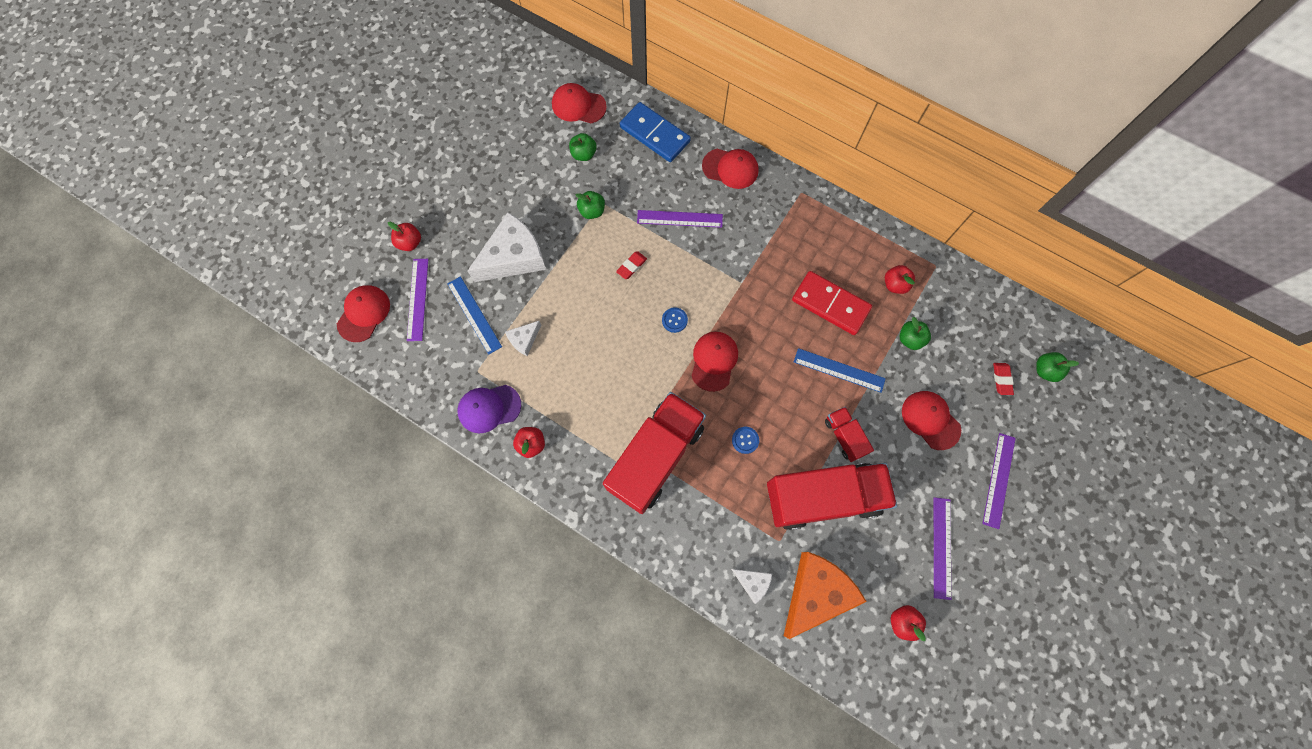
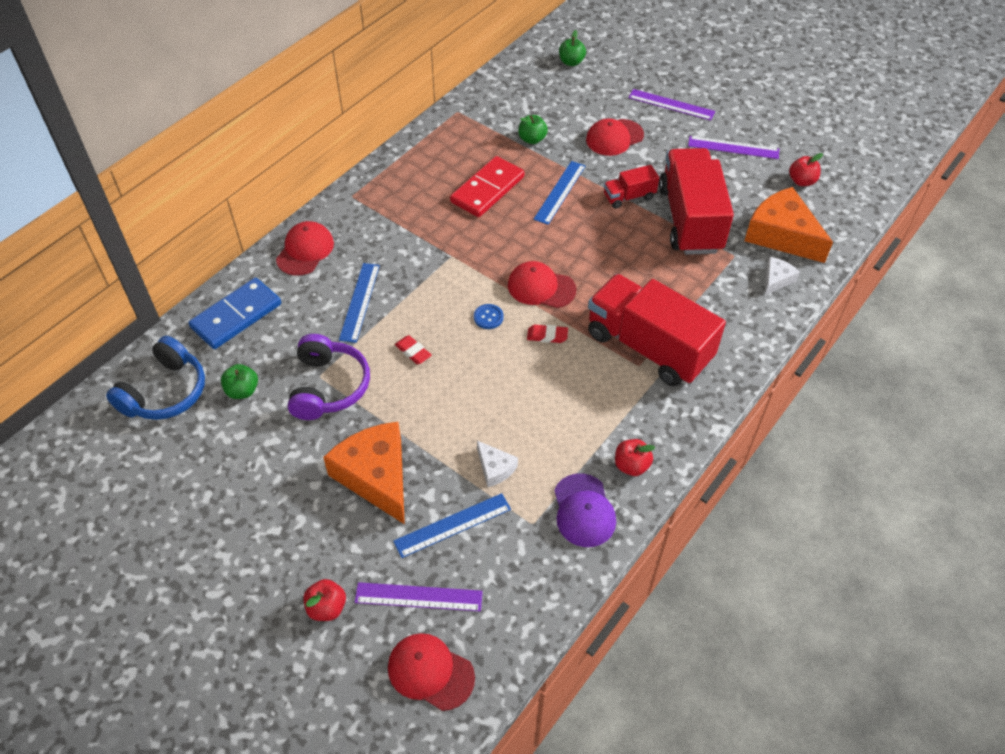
camera: 85 degrees left, 20 degrees down
white cheese [468,212,546,282] -> orange cheese [323,422,405,524]
red cap [552,83,607,123] -> blue headphones [106,336,205,420]
green apple [576,191,605,219] -> purple headphones [288,334,370,420]
purple ruler [637,210,723,228] -> blue ruler [339,263,380,343]
blue button [732,427,759,454] -> none
red apple [885,265,915,294] -> none
red eraser [993,363,1014,395] -> red eraser moved to [527,325,568,343]

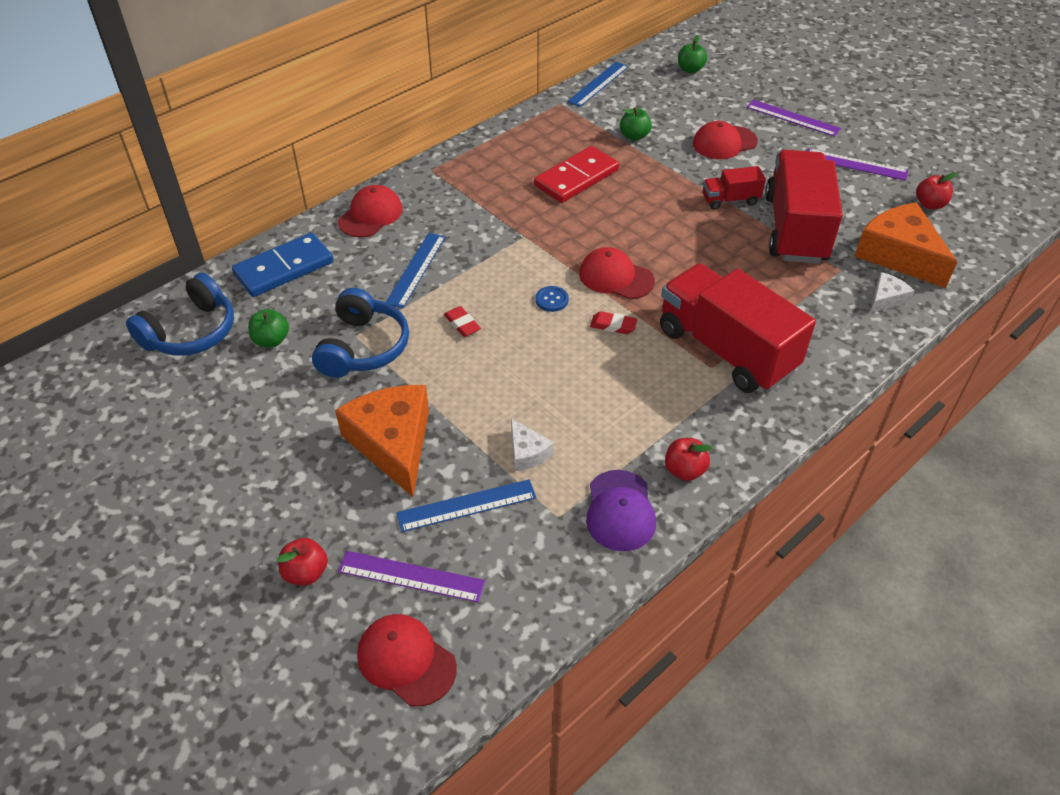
camera: 10 degrees right, 5 degrees down
purple headphones [288,334,370,420] -> blue headphones [312,288,409,378]
blue ruler [533,161,586,225] -> blue ruler moved to [567,62,629,107]

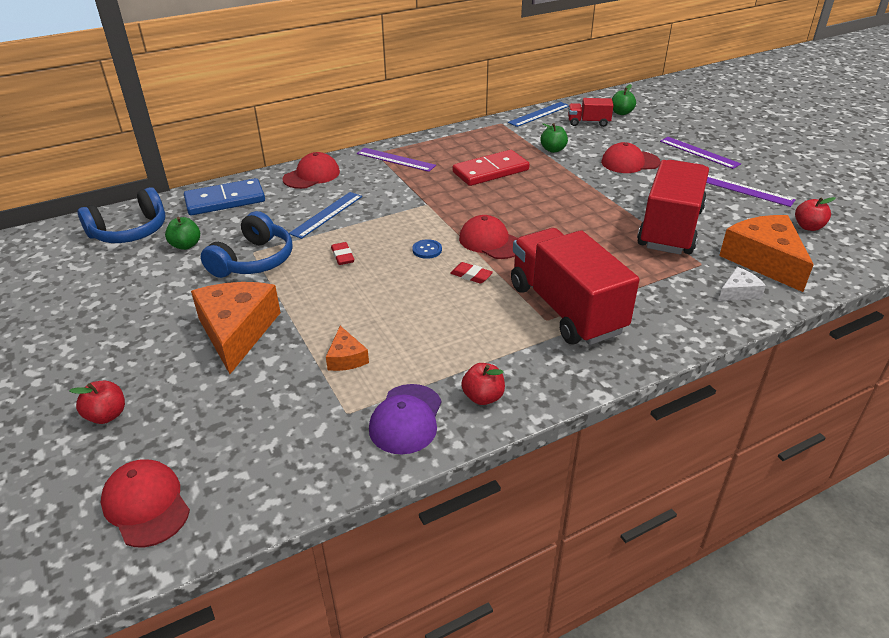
camera: 15 degrees right, 10 degrees down
purple ruler [338,551,485,603] -> purple ruler moved to [357,148,436,172]
blue ruler [396,479,536,532] -> none
white cheese [511,419,554,471] -> orange cheese [326,326,369,371]
red truck [703,166,766,210] -> red truck moved to [568,98,614,127]

